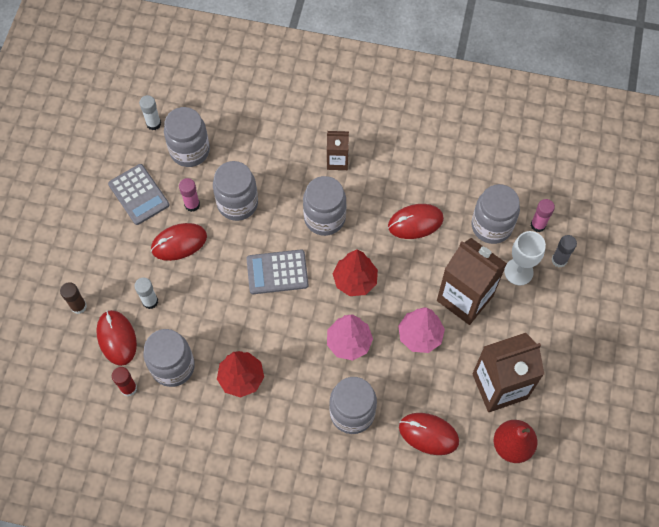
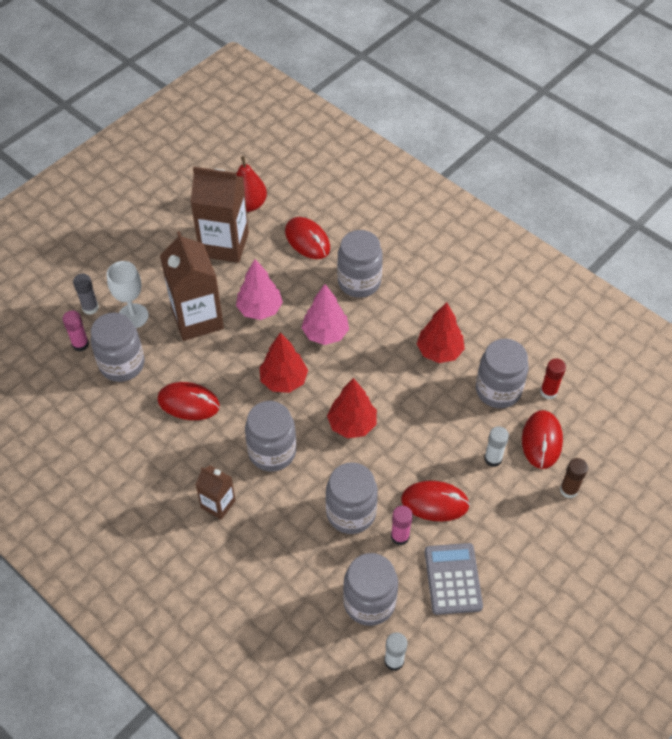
camera: 150 degrees left, 10 degrees down
grey calculator [246,250,308,294] -> red tree [327,378,377,438]

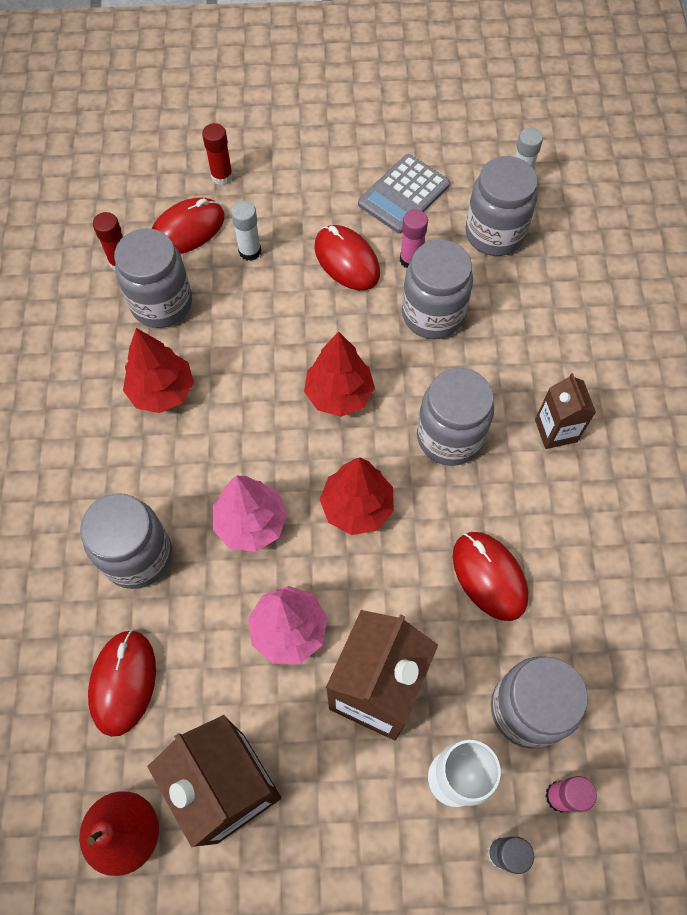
camera: 135 degrees left, 10 degrees up
brown glue stick [560,458,588,498] -> red glue stick [202,123,233,185]

